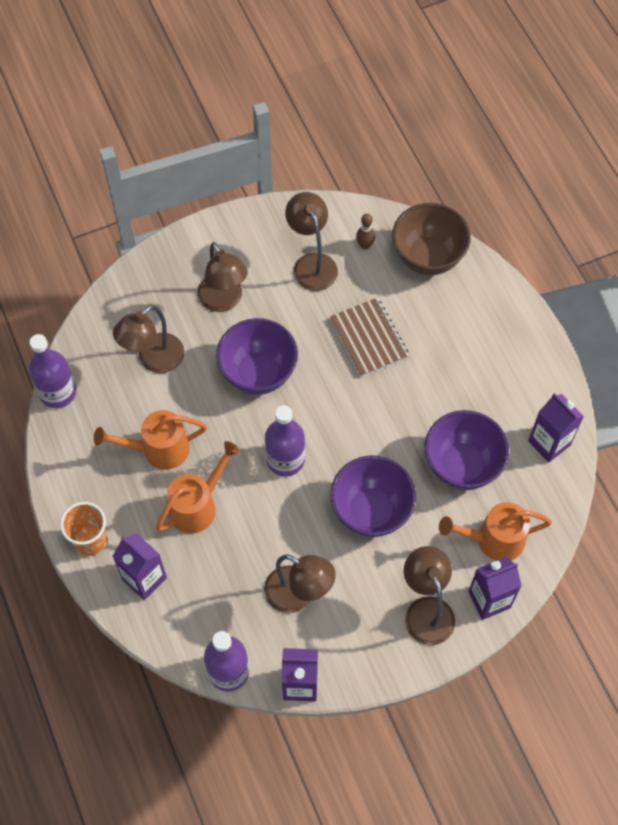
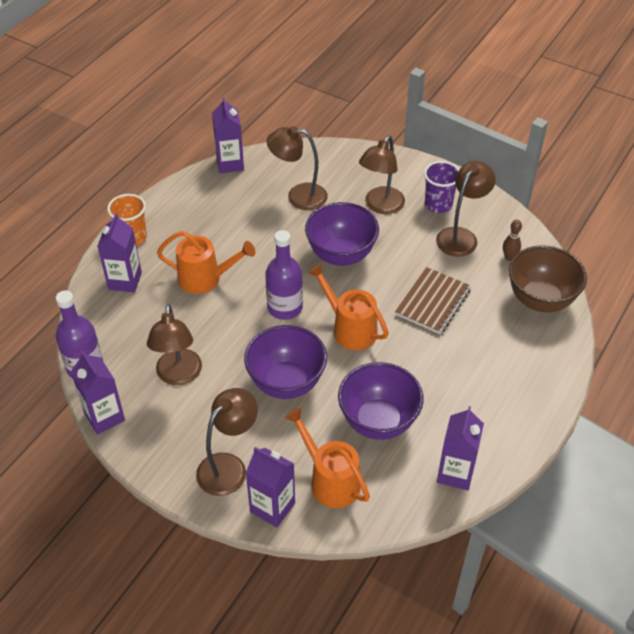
camera: 55 degrees right, 15 degrees down
purple bottle [29,334,76,408] -> purple carton [212,97,244,173]
orange watering can [94,410,207,470] -> orange watering can moved to [308,263,389,350]
none -> purple cup [424,161,459,213]

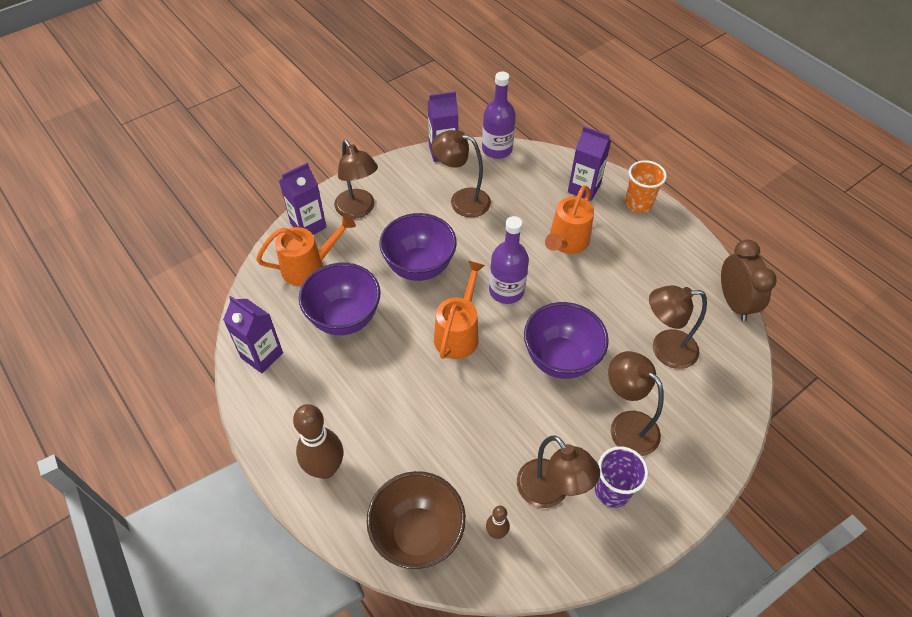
camera: 110 degrees right, 5 degrees up
purple carton [212,97,244,173] -> brown clock [721,239,777,321]
brown lamp [267,126,328,210] -> brown lamp turned 120 degrees counterclockwise [649,285,707,369]
orange watering can [308,263,389,350] -> orange watering can turned 45 degrees counterclockwise [434,261,485,359]
brown notebook [395,267,471,334] -> none
none -> brown bowling pin [293,404,343,479]

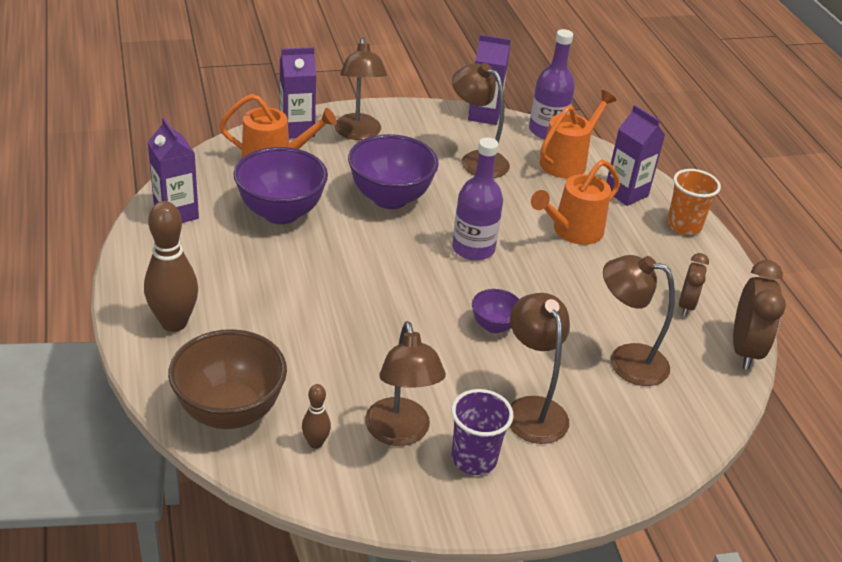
camera: 20 degrees right, 15 degrees down
orange watering can [434,261,485,359] -> orange watering can moved to [540,90,617,178]
purple bowl [524,302,609,379] -> purple bowl [472,289,519,333], size x0.51
none -> brown clock [679,253,709,316]

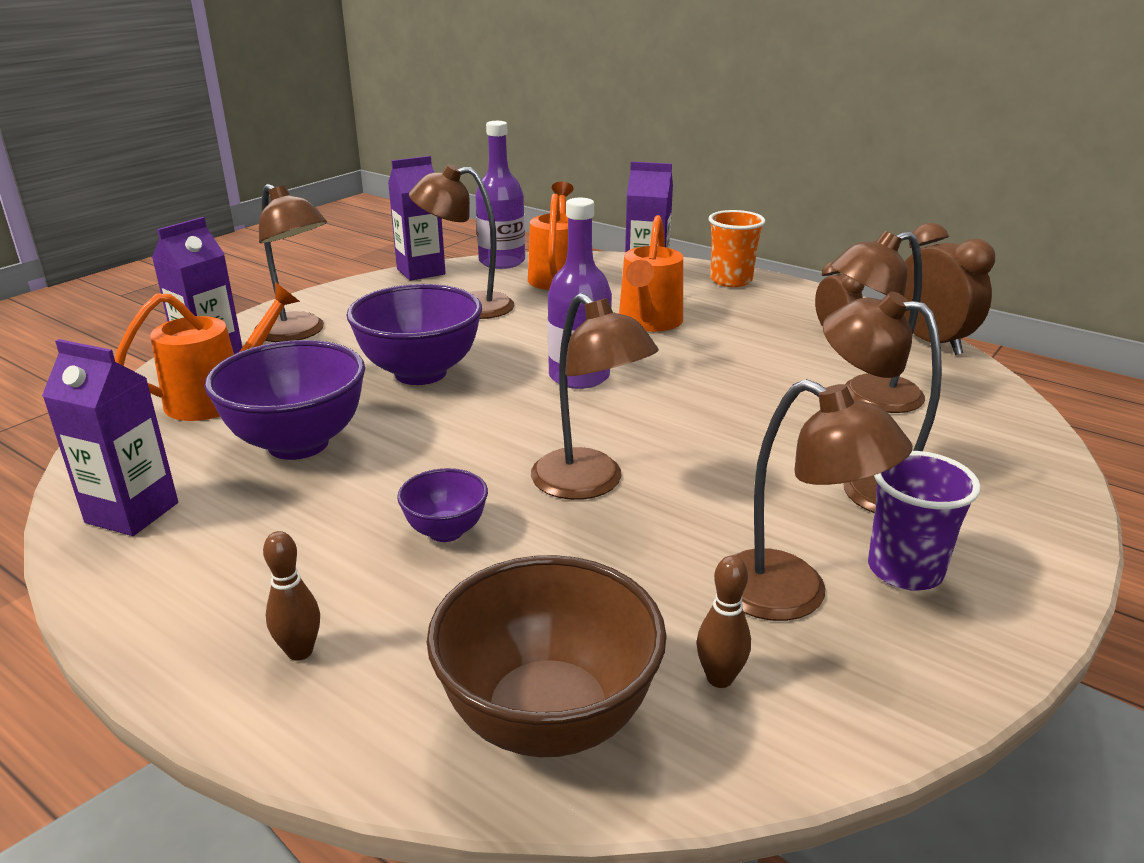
camera: 35 degrees left, 10 degrees down
brown bowling pin [144,201,198,332] -> brown bowling pin [263,531,320,661], size x0.50
purple bowl [472,289,519,333] -> purple bowl moved to [397,468,488,542]
none -> brown lamp [531,293,659,500]

